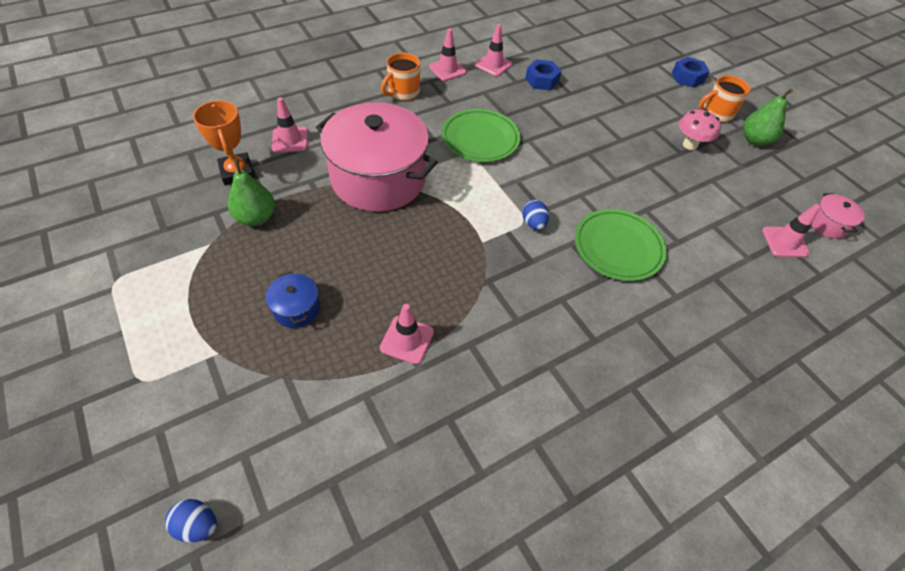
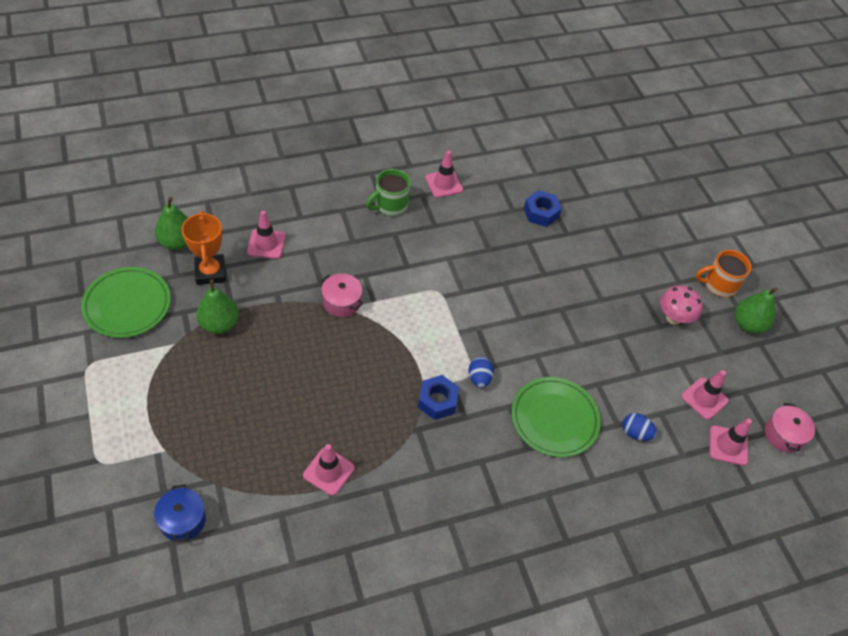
camera: 10 degrees right, 0 degrees up
blue egg [165,499,217,543] -> blue egg moved to [622,413,657,441]
blue pot [266,271,320,328] -> blue pot moved to [154,484,206,542]
pink pot [316,102,438,212] -> pink pot [321,274,363,317], size x0.41
orange mug [381,53,420,101] -> green mug [366,169,411,216]
green plate [441,109,520,162] -> green plate moved to [81,267,171,338]
pink traffic cone [475,24,512,76] -> pink traffic cone moved to [681,370,729,420]
blue nut [672,57,710,88] -> blue nut moved to [418,375,459,420]
none -> green pear [155,197,188,250]

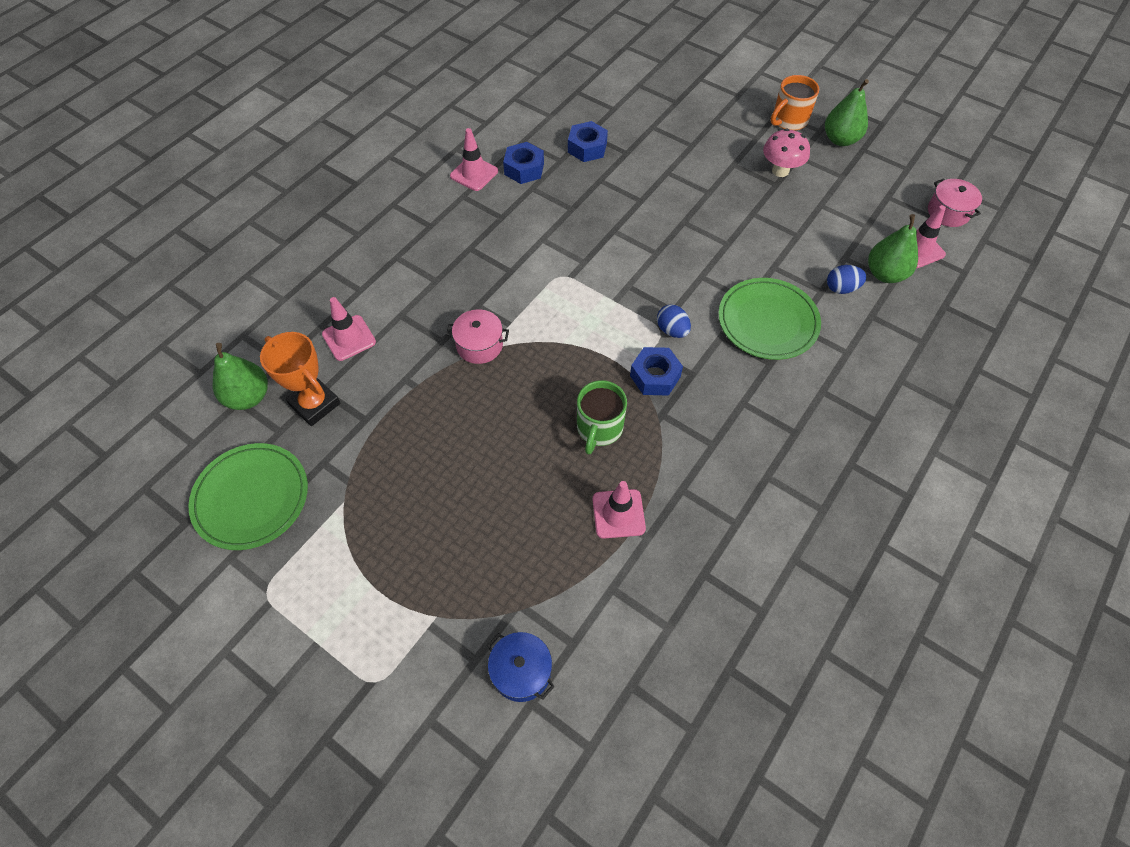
camera: 30 degrees left, 5 degrees up
green pear [196,279,239,334] -> green pear moved to [868,214,918,283]
green mug [366,169,411,216] -> green mug moved to [577,380,627,455]
pink traffic cone [681,370,729,420] -> none
none -> blue nut [503,142,544,184]

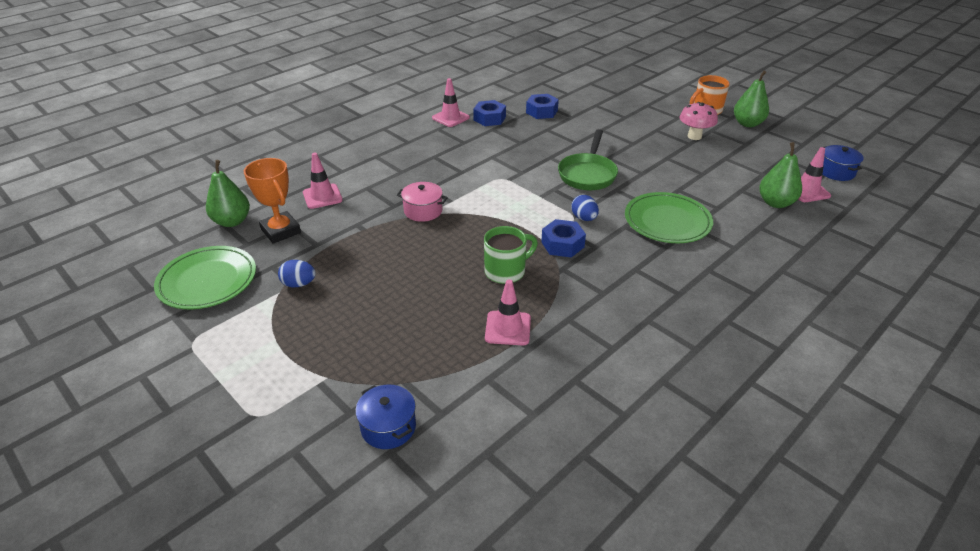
camera: 10 degrees right, 20 degrees down
green mug [577,380,627,455] -> green mug turned 150 degrees counterclockwise [484,226,538,284]
blue egg [827,265,867,294] -> blue egg moved to [278,260,316,287]
pink pot [928,178,982,227] -> blue pot [822,145,864,181]
none -> green pan [558,129,618,190]

